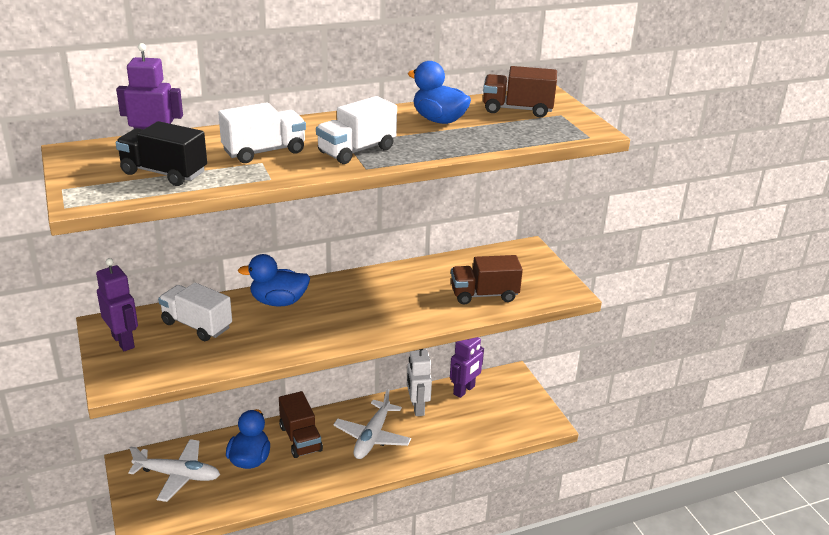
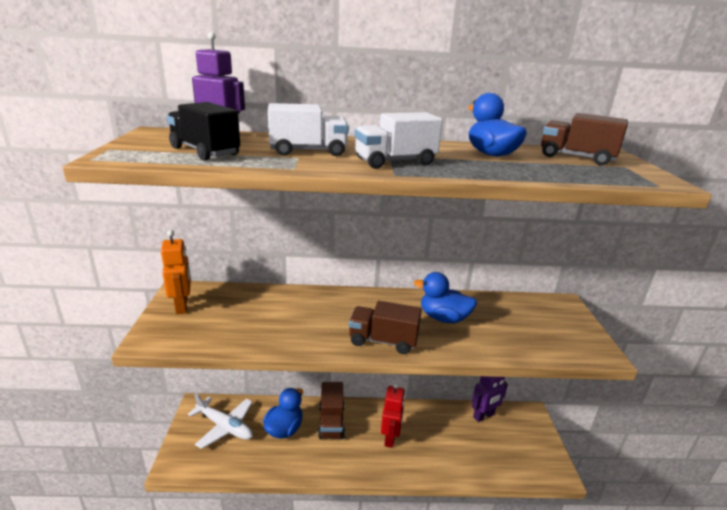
camera: 20 degrees right, 5 degrees down
purple robot [96,258,138,351] -> orange robot [161,230,191,314]
white truck [158,283,232,341] -> none
blue duck [238,254,310,307] -> blue duck moved to [413,272,477,323]
white plane [333,389,411,459] -> red robot [381,383,405,448]
white robot [407,349,432,416] -> none
brown truck [451,255,523,305] -> brown truck moved to [349,301,422,354]

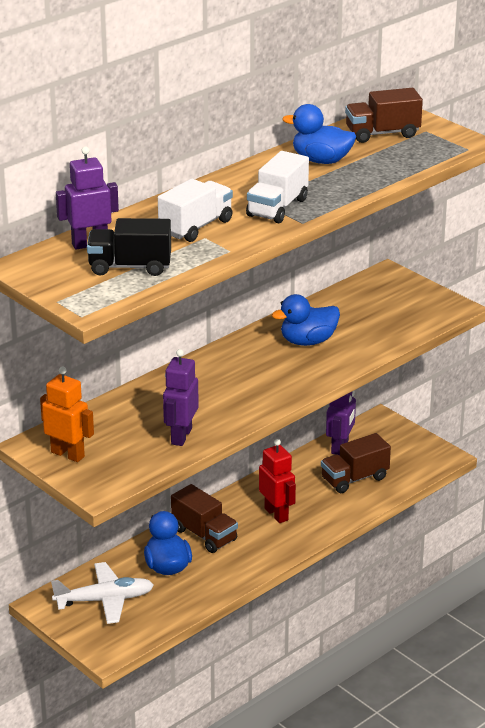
camera: 40 degrees left, 5 degrees up
brown truck [349,301,422,354] -> brown truck moved to [321,433,391,493]
none -> purple robot [163,349,199,446]

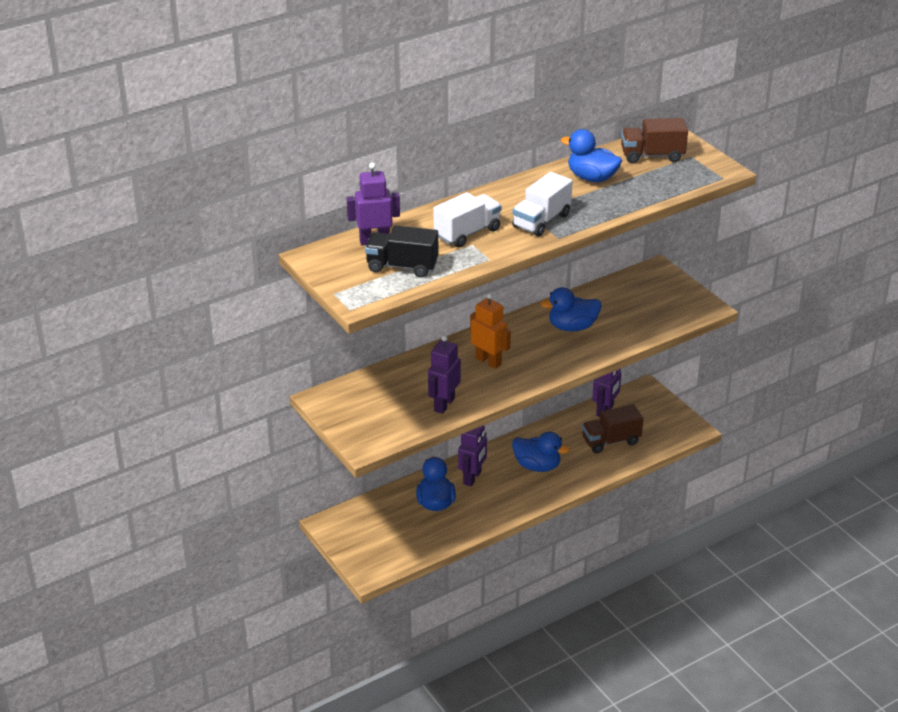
camera: 10 degrees right, 5 degrees up
orange robot [40,367,94,462] -> orange robot moved to [470,293,511,369]
white plane [51,562,154,624] -> none
brown truck [171,484,238,553] -> purple robot [458,425,487,486]
red robot [259,439,296,523] -> blue duck [512,432,570,472]

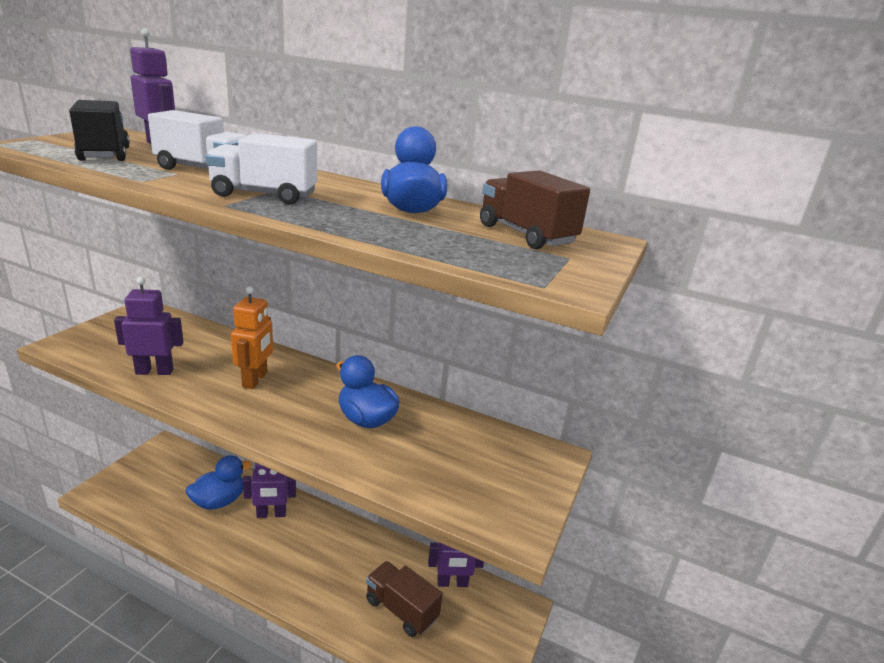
camera: 55 degrees right, 10 degrees down
blue duck [512,432,570,472] -> none

